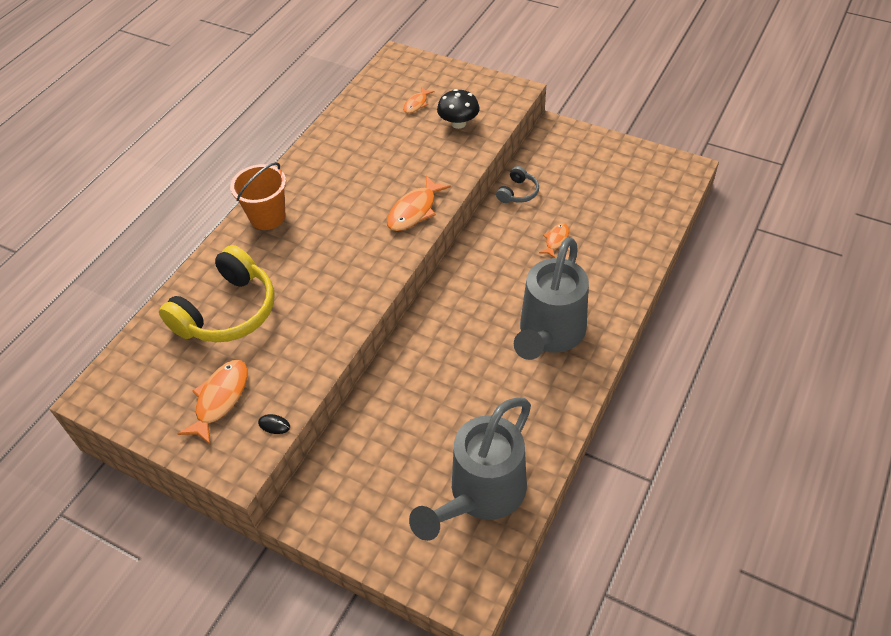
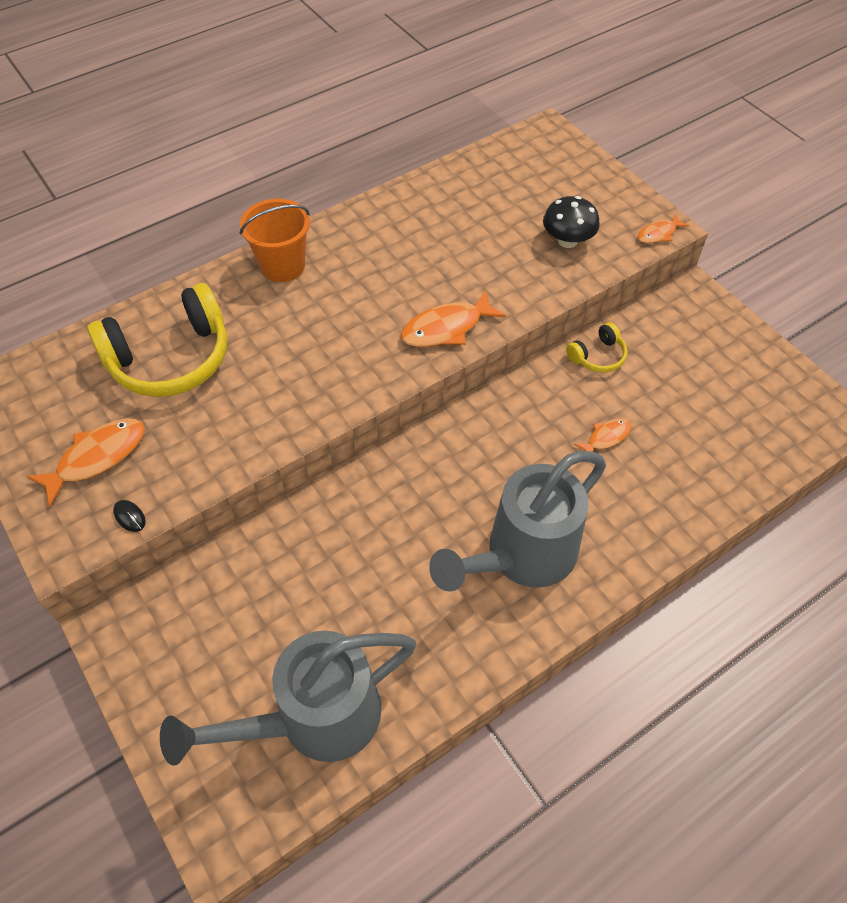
camera: 25 degrees right, 5 degrees up
orange fish [403,87,435,113] -> orange fish moved to [637,213,690,243]
grey headphones [496,166,539,203] -> yellow headphones [566,322,627,373]

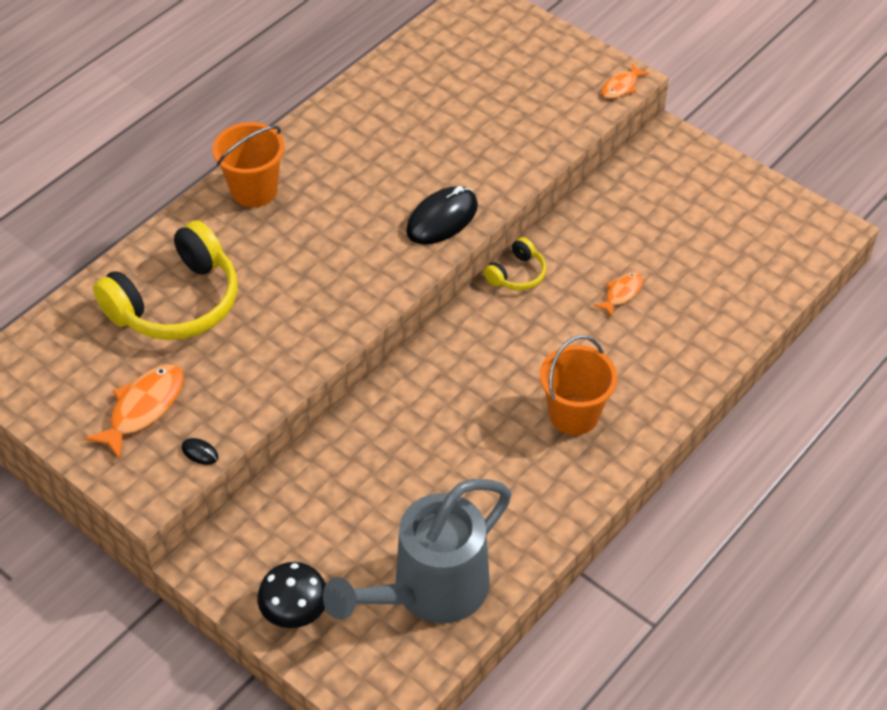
camera: 15 degrees left, 5 degrees down
orange fish [401,290,506,347] -> black mouse [406,186,478,245]
grey watering can [429,451,606,592] -> orange bucket [540,335,617,435]
black mushroom [543,196,600,248] -> black mushroom moved to [257,562,326,628]
yellow headphones [566,322,627,373] -> yellow headphones moved to [484,237,546,290]

